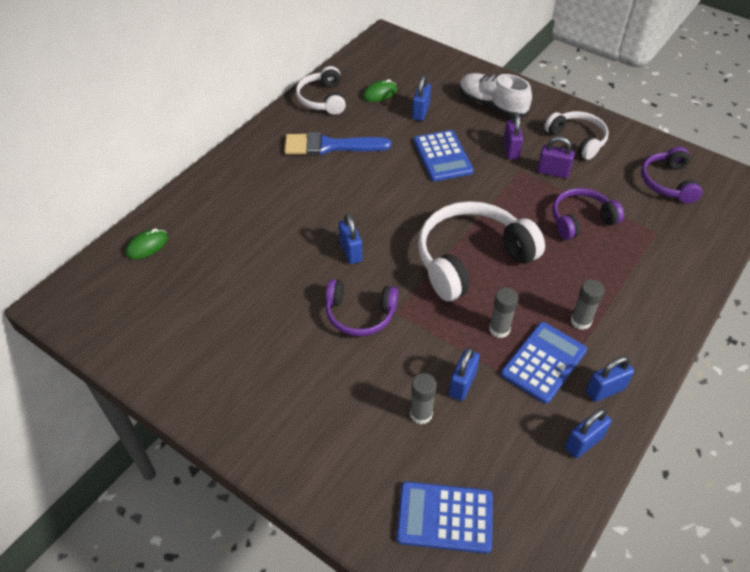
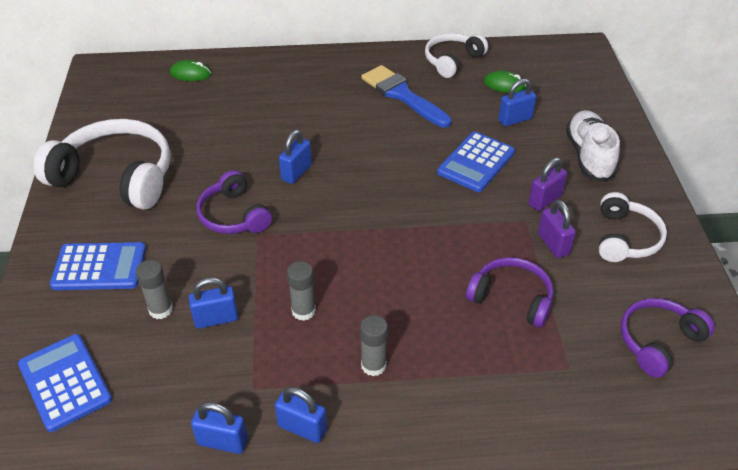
camera: 50 degrees right, 5 degrees down
white headphones [418,201,545,301] -> white headphones moved to [33,119,171,210]
blue calculator [501,322,587,404] -> blue calculator moved to [50,242,146,290]

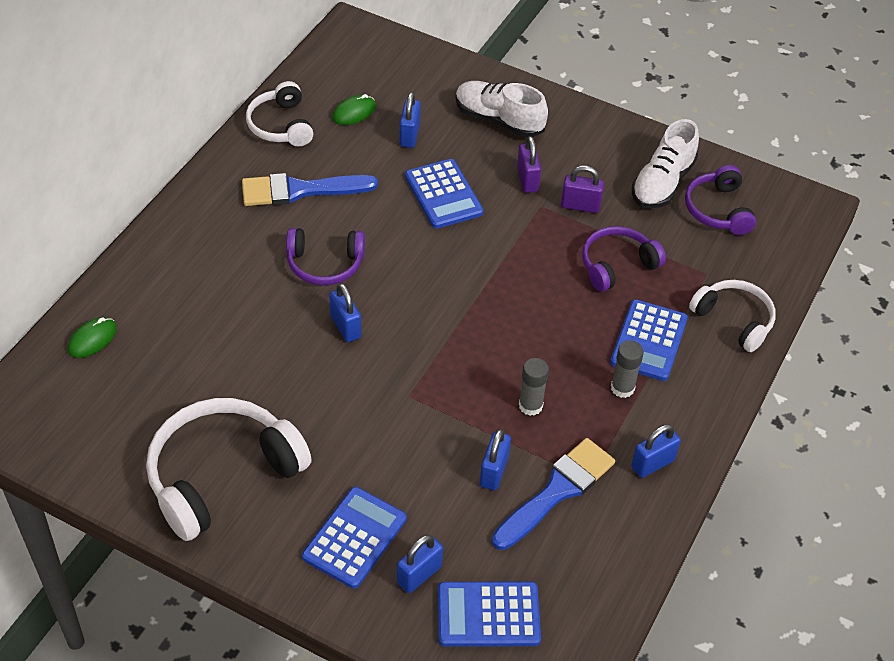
camera: 60 degrees left, 5 degrees up
grey glue stick [136,260,173,319] -> none
blue padlock [191,402,248,454] -> blue padlock moved to [397,535,443,593]
purple headphones [196,170,272,234] -> purple headphones moved to [286,228,365,285]
white headphones [599,192,667,262] -> white headphones moved to [689,280,776,352]
none -> blue brush [492,438,615,550]
none -> blue calculator [610,299,688,381]
none -> white shoe [632,119,699,209]

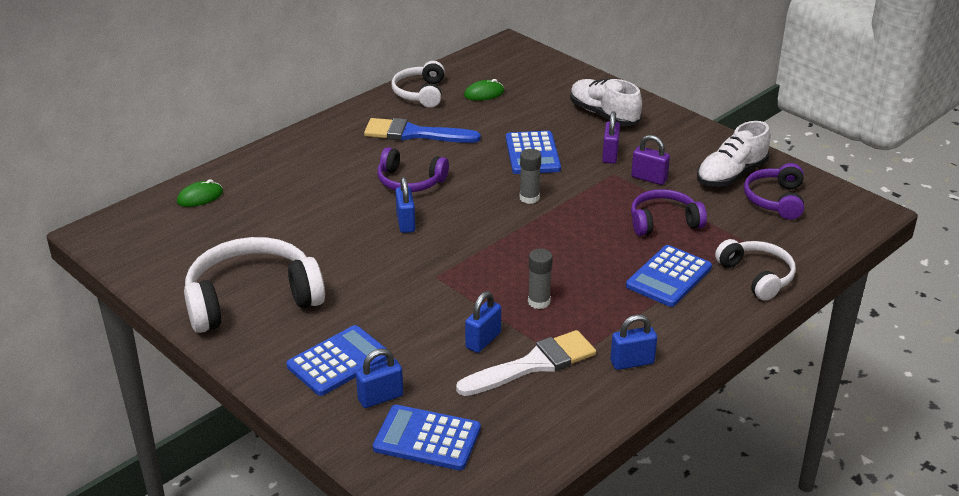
camera: 20 degrees right, 15 degrees down
blue padlock [400,92,421,148] -> none
blue brush [492,438,615,550] -> white brush [456,330,596,396]
grey glue stick [611,340,644,398] -> grey glue stick moved to [520,149,541,204]

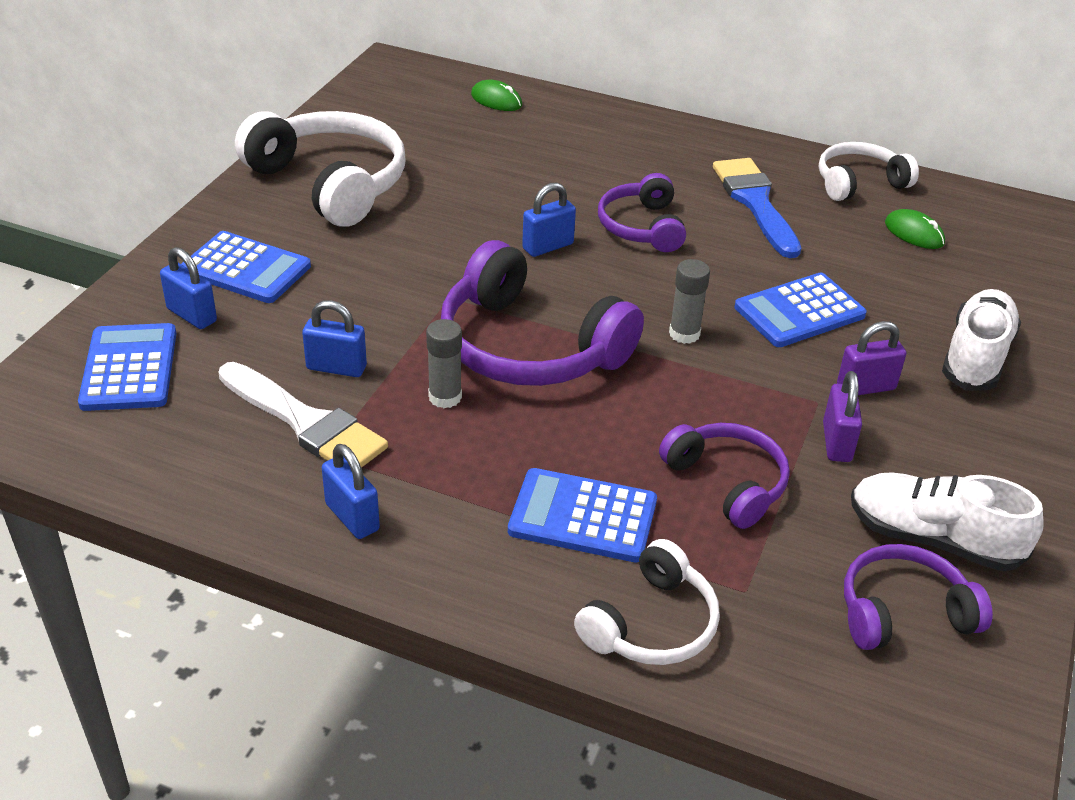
camera: 65 degrees right, 5 degrees up
none -> purple headphones [441,240,644,386]

